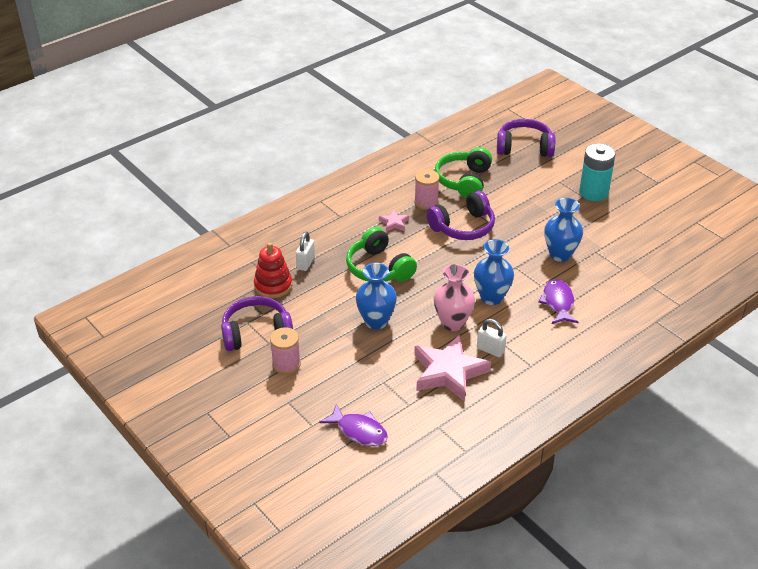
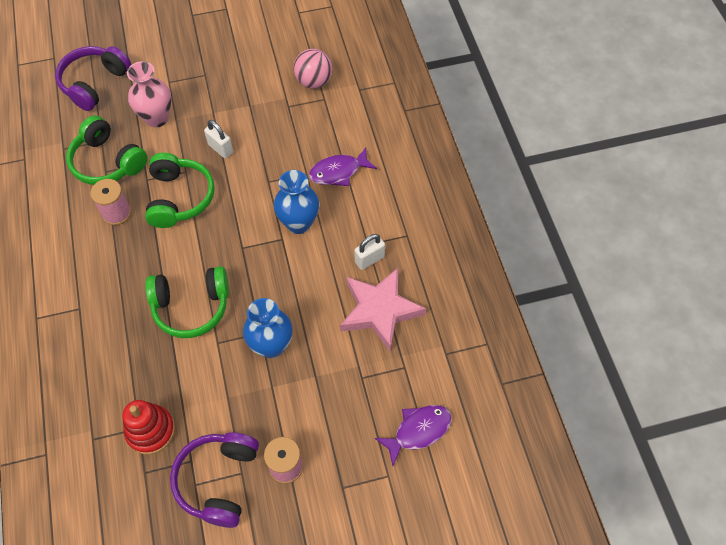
camera: 65 degrees left, 20 degrees up
white padlock [296,232,315,271] -> white padlock moved to [204,120,233,158]
pink star [379,209,409,232] -> none
purple headphones [426,190,495,240] -> green headphones [145,153,215,228]
pink vase [434,264,475,331] -> pink vase moved to [127,61,172,127]
purple fish [538,279,579,324] -> purple fish turned 45 degrees counterclockwise [309,148,377,186]
blue vase [544,198,583,262] -> none
turquoise battery [579,143,615,201] -> none
none -> pink ball [294,49,333,89]

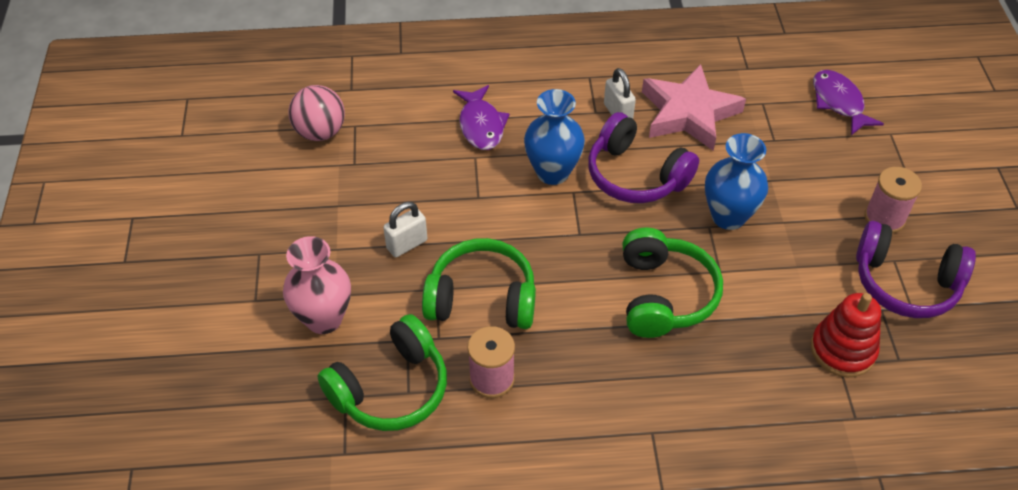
camera: 80 degrees left, 10 degrees down
purple headphones [55,46,131,111] -> purple headphones moved to [588,112,699,203]

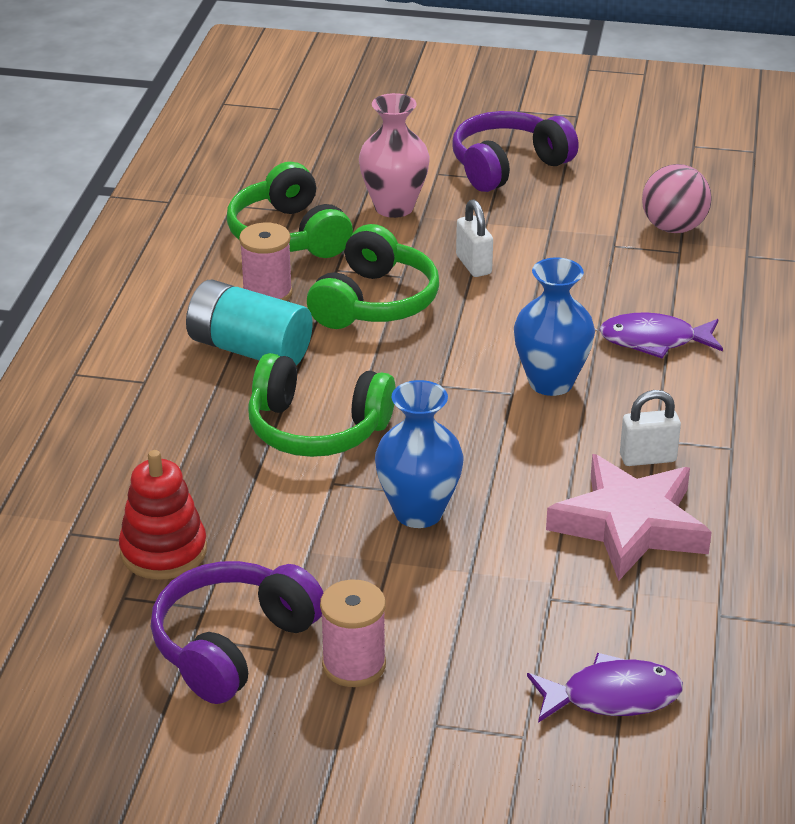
camera: 105 degrees right, 15 degrees down
purple headphones [588,112,699,203] -> purple headphones moved to [452,111,579,192]
none -> turquoise battery [186,280,313,365]

